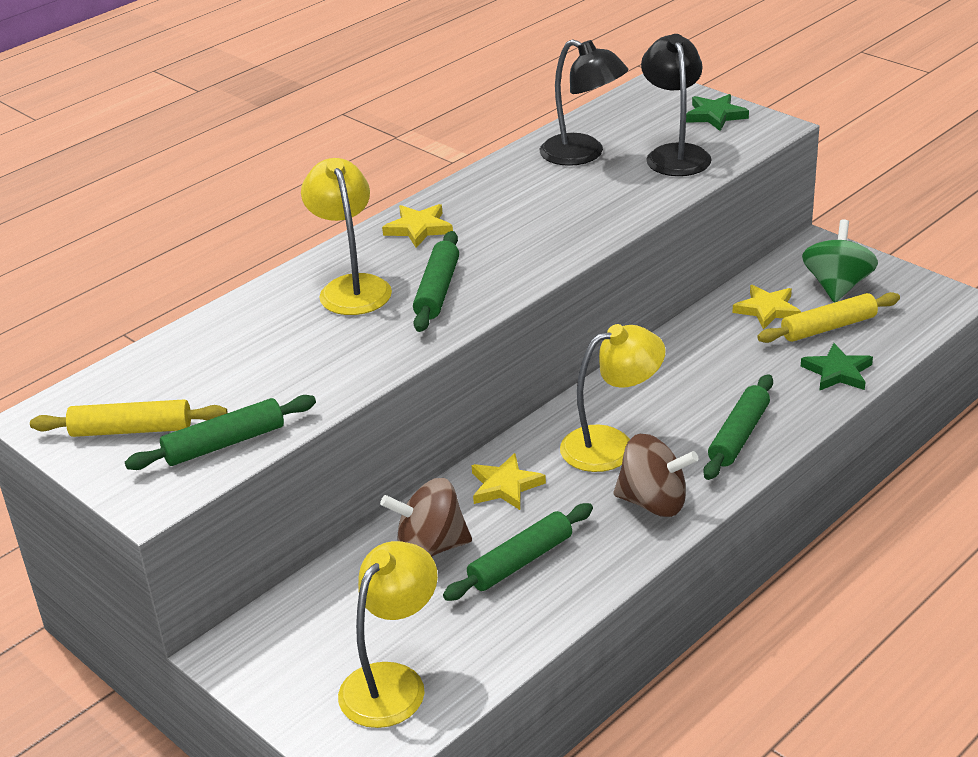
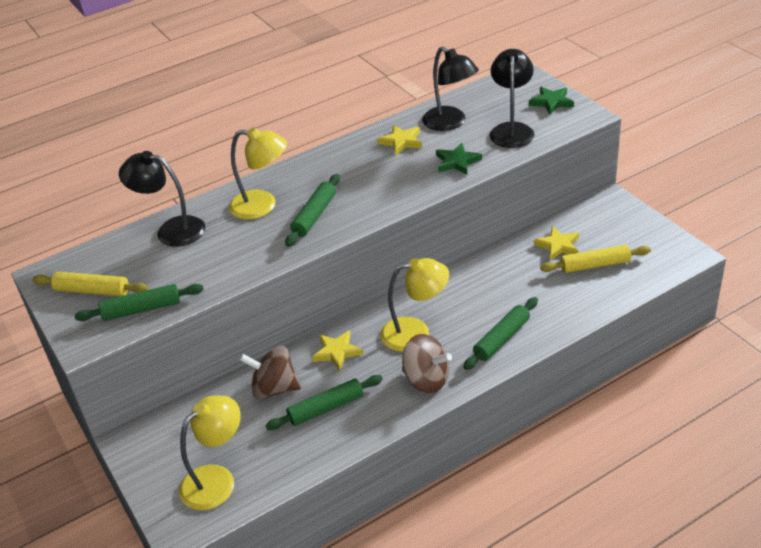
camera: 15 degrees right, 5 degrees up
yellow lamp [301,158,392,315] -> yellow lamp turned 105 degrees clockwise [229,127,287,220]
yellow star [382,204,453,248] -> yellow star moved to [377,125,422,155]
green star [801,343,873,391] -> green star moved to [436,143,482,175]
green spinning top [802,220,878,303] -> none
none -> black lamp [119,151,205,247]

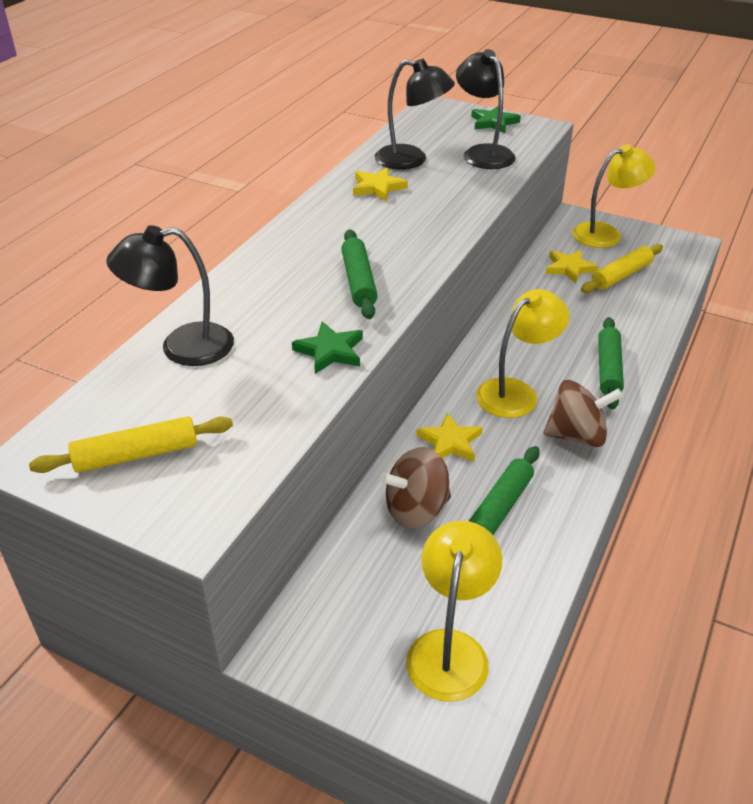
camera: 35 degrees left, 0 degrees up
green rolling pin [75,284,204,321] -> none
yellow lamp [229,127,287,220] -> yellow lamp moved to [572,144,655,248]
green star [436,143,482,175] -> green star moved to [292,321,363,374]

